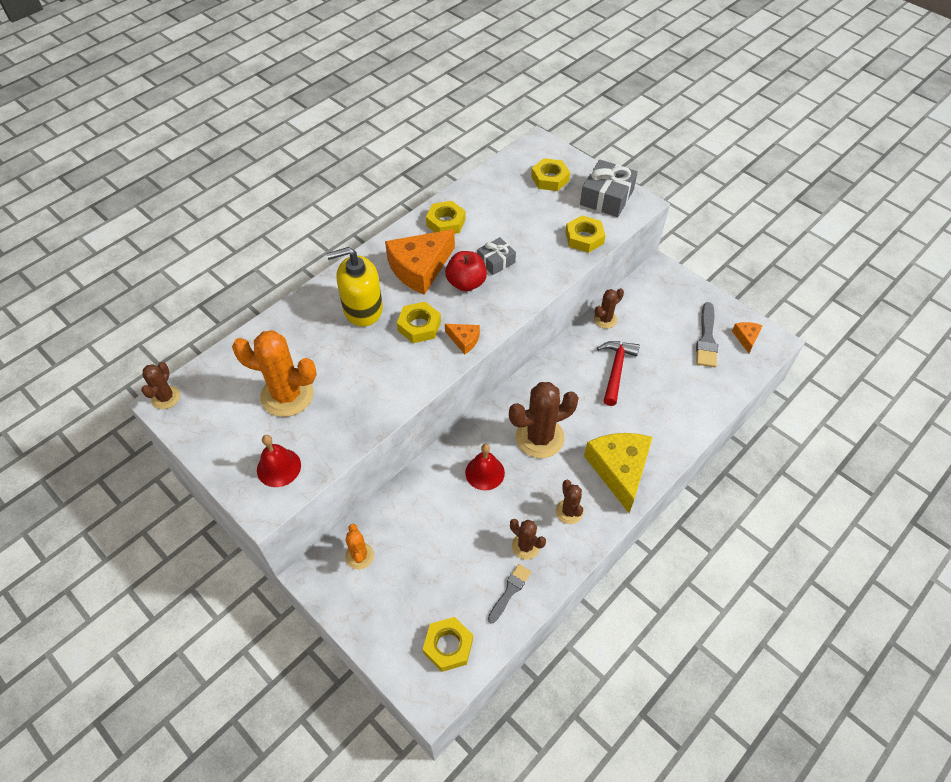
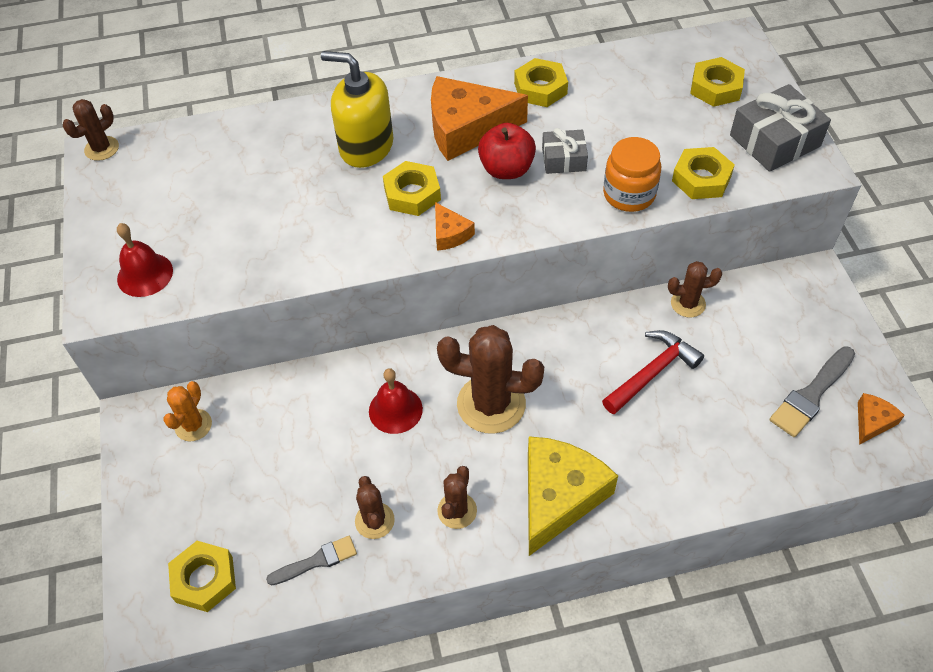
camera: 35 degrees right, 0 degrees up
orange cactus [232,330,317,417] -> none
none -> orange jar [603,137,661,212]

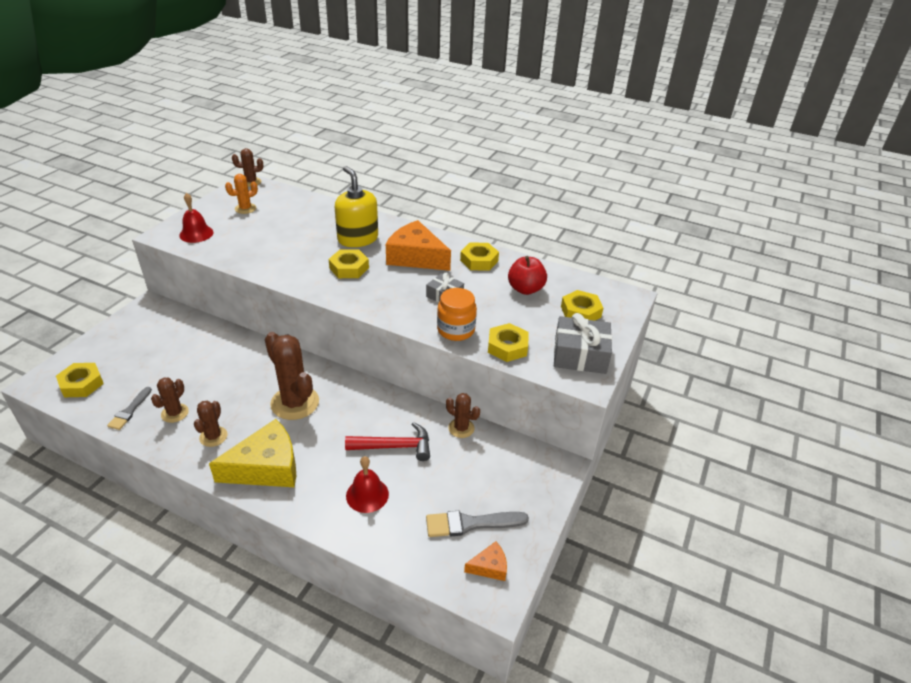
camera: 35 degrees right, 15 degrees down
orange cactus [163,381,212,441] -> orange cactus moved to [225,174,258,214]
grey brush [266,536,357,585] -> grey brush turned 90 degrees clockwise [107,387,152,430]
red bell [369,368,423,434] -> red bell moved to [346,456,389,513]
orange cheese [435,202,475,251] -> none
brown cactus [437,466,477,529] -> brown cactus turned 45 degrees counterclockwise [194,401,228,447]
red apple [478,123,536,179] -> red apple moved to [508,256,547,295]

